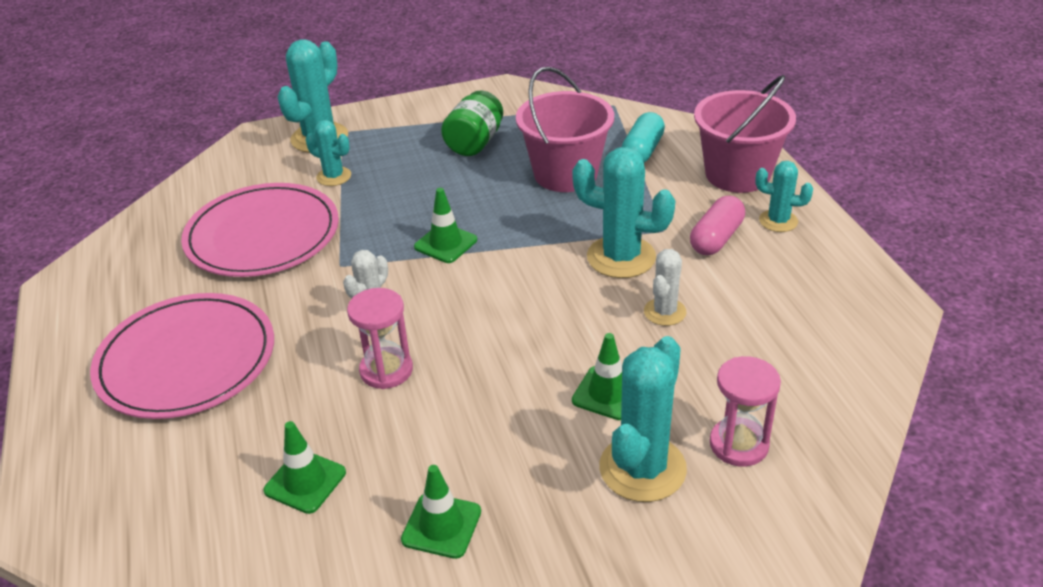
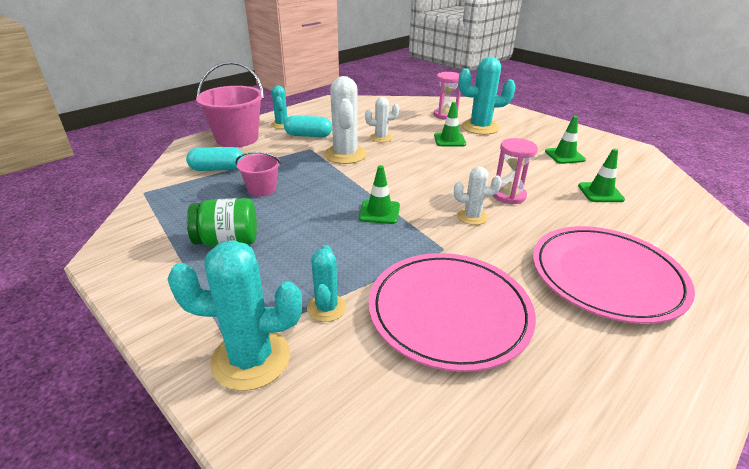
camera: 120 degrees left, 5 degrees down
pink bucket [516,67,614,192] -> pink bucket [235,152,281,196], size x0.55
turquoise cactus [572,147,675,278] -> white cactus [324,76,367,164]
pink capsule [690,196,745,255] -> turquoise capsule [284,115,332,137]

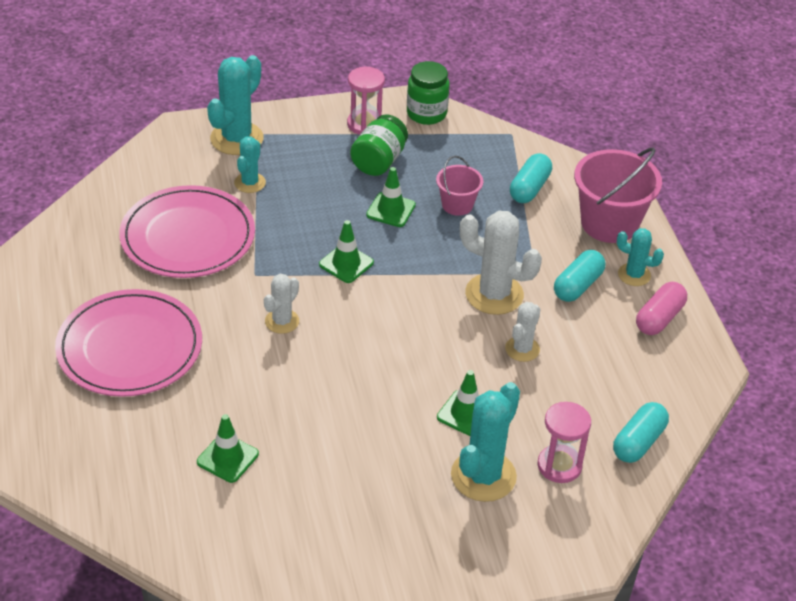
camera: 120 degrees right, 10 degrees up
turquoise cactus [307,245,346,322] -> turquoise cactus turned 75 degrees clockwise [234,136,266,193]
pink hourglass [493,138,538,204] -> pink hourglass moved to [347,67,385,135]
green traffic cone [545,116,586,164] -> green traffic cone moved to [366,167,416,227]
none -> green jar [407,61,449,125]
none -> turquoise capsule [613,402,669,463]
none -> pink capsule [636,282,687,335]

